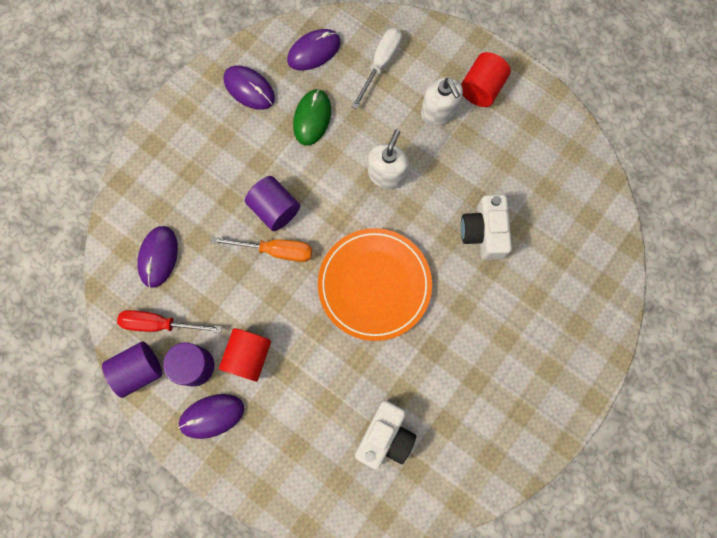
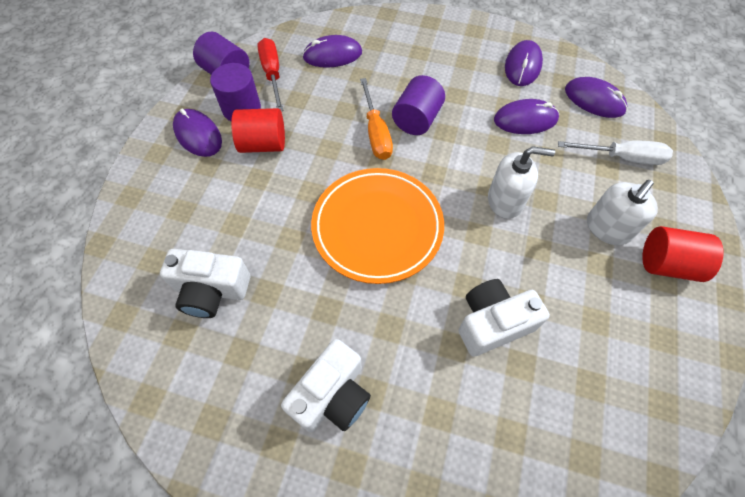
camera: 70 degrees right, 15 degrees down
green mouse [293,89,331,145] -> purple mouse [494,99,559,134]
none -> white camera [281,339,371,432]

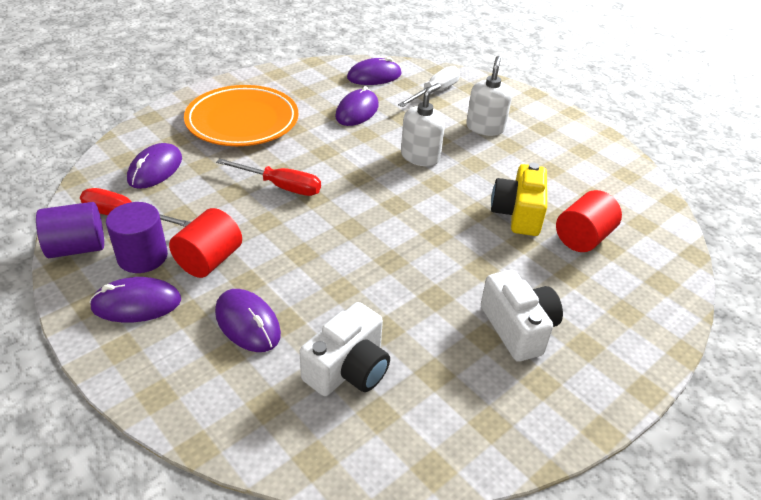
camera: 60 degrees left, 20 degrees down
orange plate [311,168,444,284] -> orange plate moved to [184,85,299,146]
orange screwdriver [360,78,393,160] -> red screwdriver [216,158,321,196]
purple cylinder [392,75,445,135] -> none
white camera [458,279,550,357] -> yellow camera [491,163,547,236]
purple mouse [505,40,543,86] -> purple mouse moved to [215,289,281,352]
white soap dispenser [587,180,658,245] -> white soap dispenser turned 150 degrees counterclockwise [466,56,512,136]
red cylinder [642,226,724,282] -> red cylinder moved to [556,190,622,252]

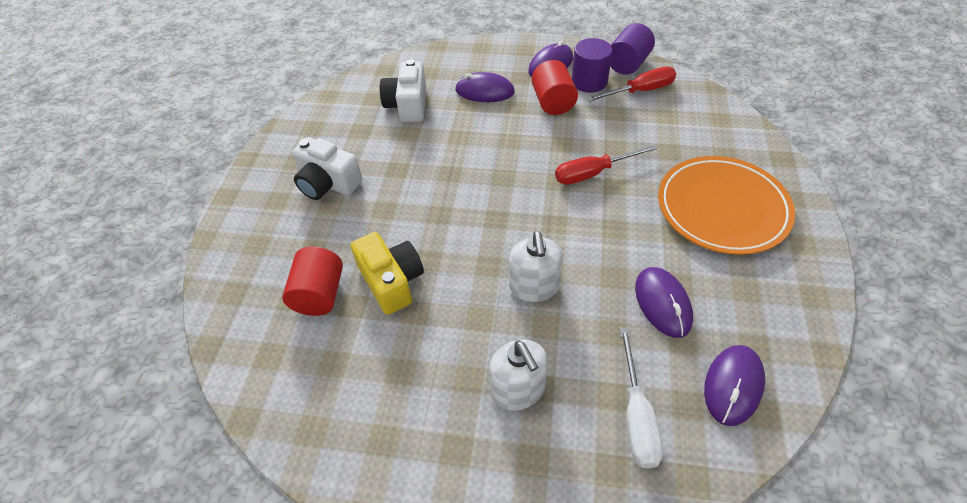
camera: 145 degrees right, 10 degrees up
purple mouse [127,143,182,189] -> none

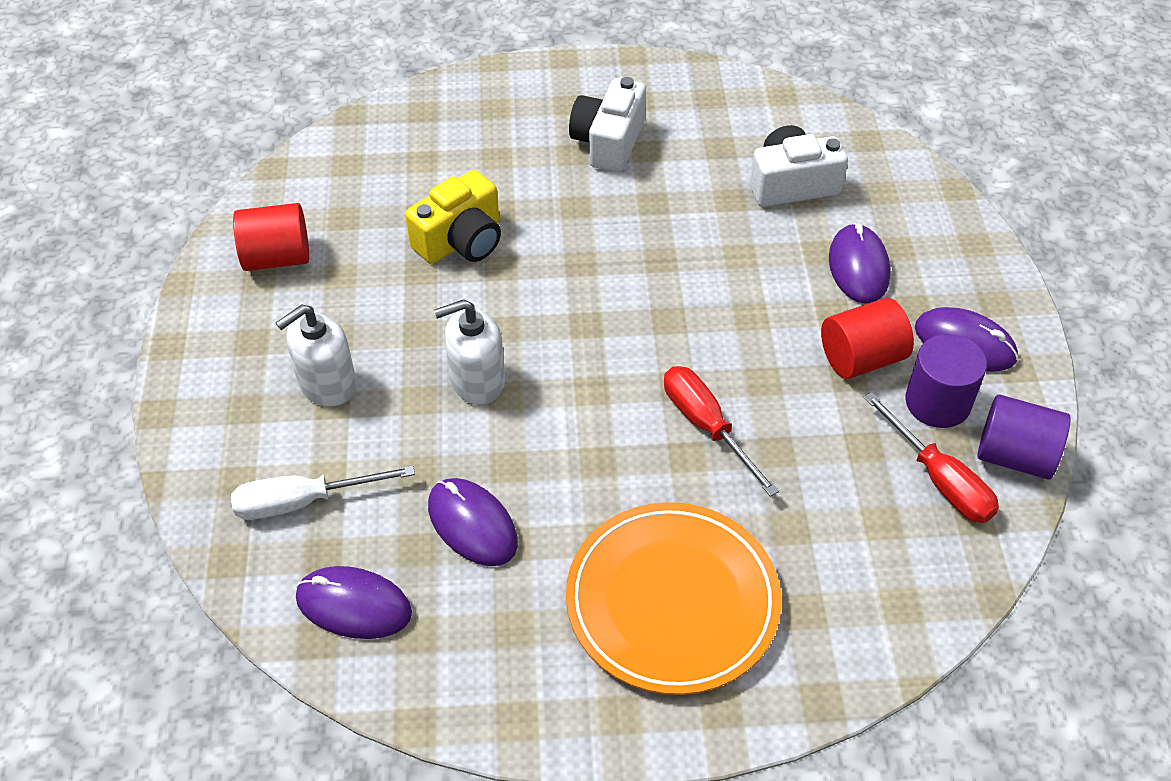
camera: 75 degrees right, 0 degrees up
red cylinder [282,247,343,316] -> red cylinder moved to [233,203,309,271]
purple mouse [635,267,693,338] -> purple mouse turned 75 degrees clockwise [428,478,518,566]

